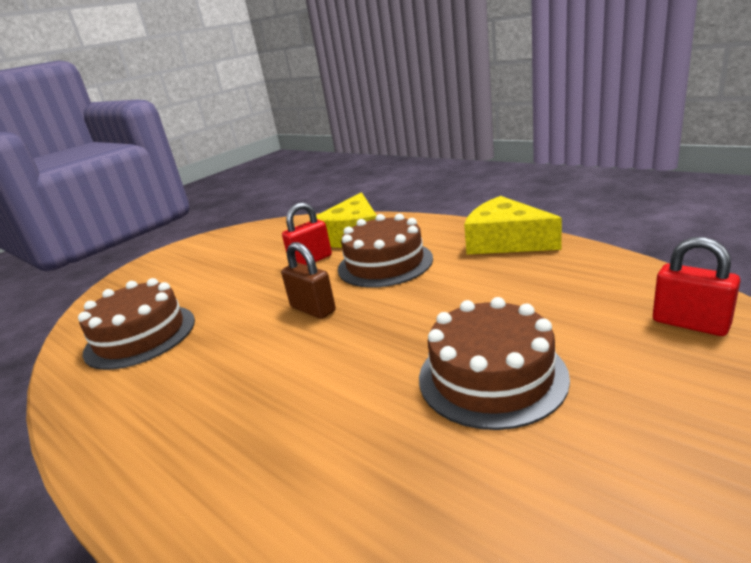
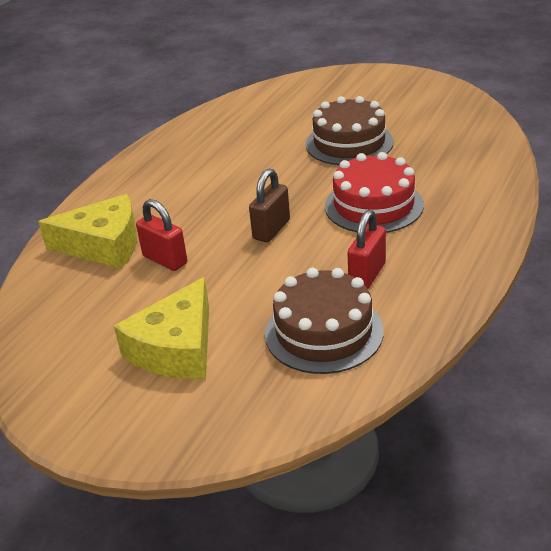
camera: 105 degrees left, 10 degrees up
brown cake [338,214,433,288] -> none
yellow cheese [464,196,562,254] -> yellow cheese moved to [114,277,209,379]
red padlock [653,237,740,336] -> red padlock moved to [348,210,386,289]
none -> red cake [325,152,424,233]

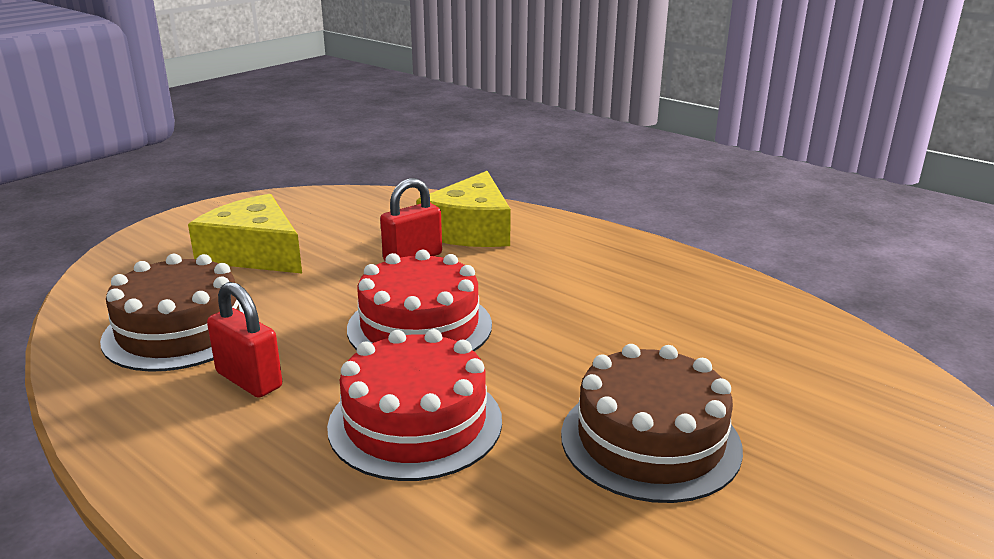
camera: 100 degrees right, 10 degrees down
brown padlock [249,168,290,242] -> red cake [347,250,492,351]

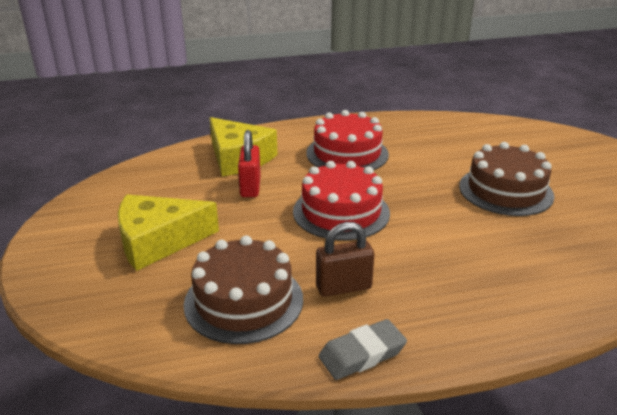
camera: 55 degrees left, 5 degrees up
red padlock [207,282,282,398] -> brown padlock [316,222,374,297]
red cake [327,329,502,481] -> red cake moved to [306,110,389,170]
none -> grey eraser [318,319,407,380]

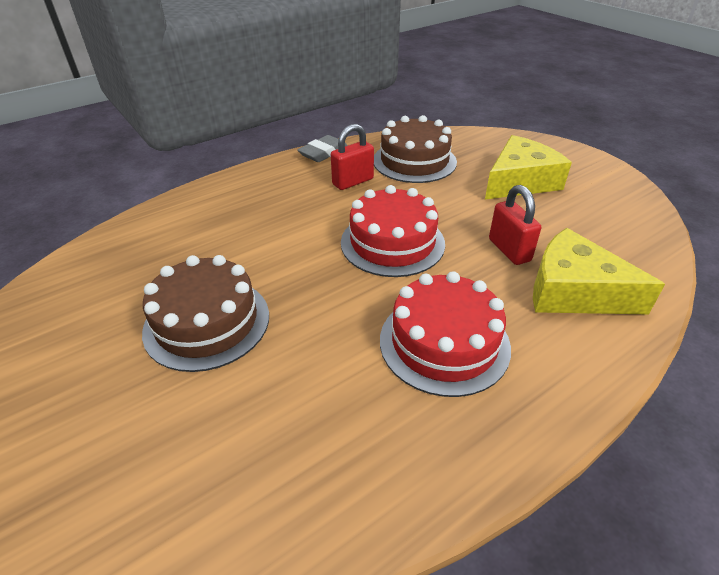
camera: 160 degrees right, 10 degrees up
brown padlock [316,222,374,297] -> red padlock [331,124,374,190]

